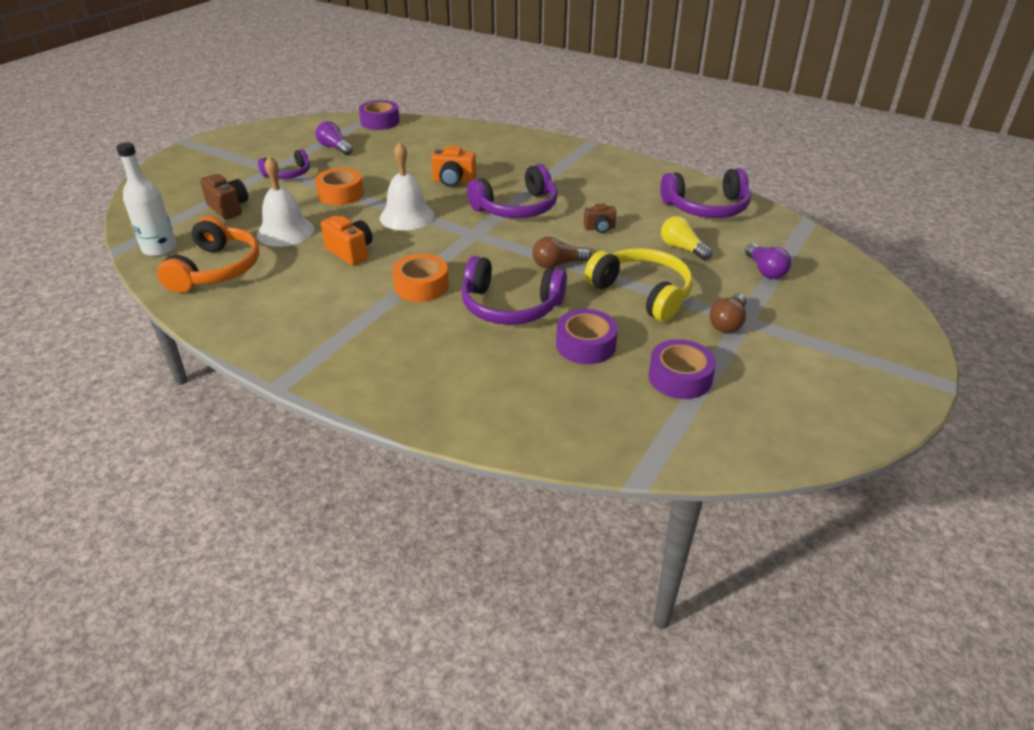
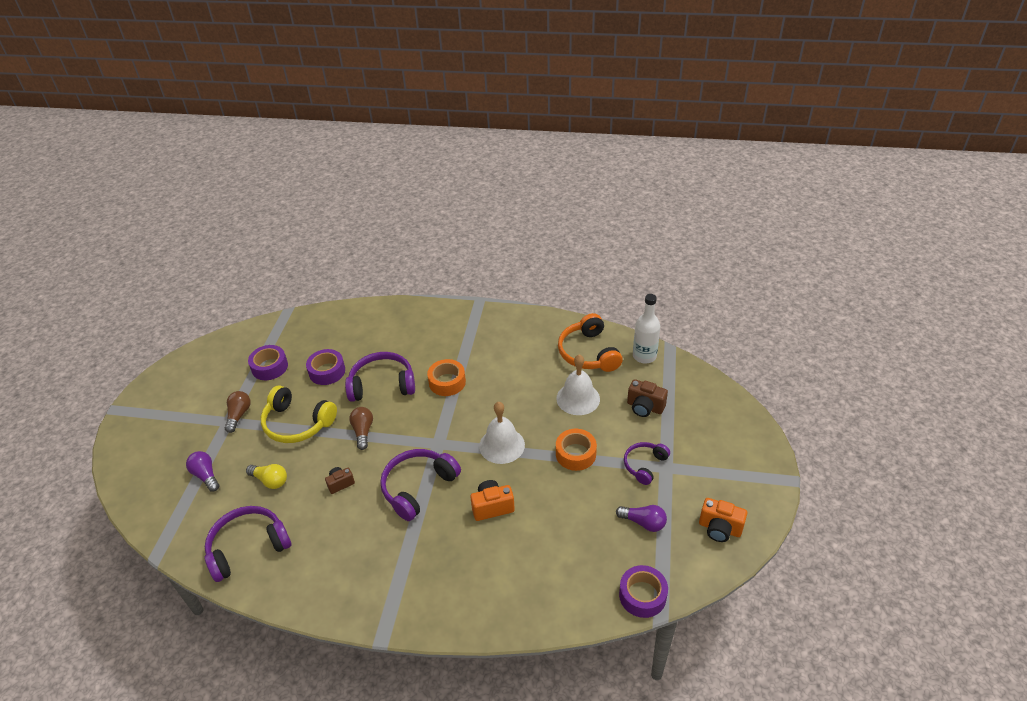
camera: 160 degrees right, 5 degrees up
orange camera [321,216,373,266] -> orange camera moved to [699,498,747,542]
brown light bulb [532,237,591,268] -> brown light bulb turned 60 degrees counterclockwise [349,407,373,450]

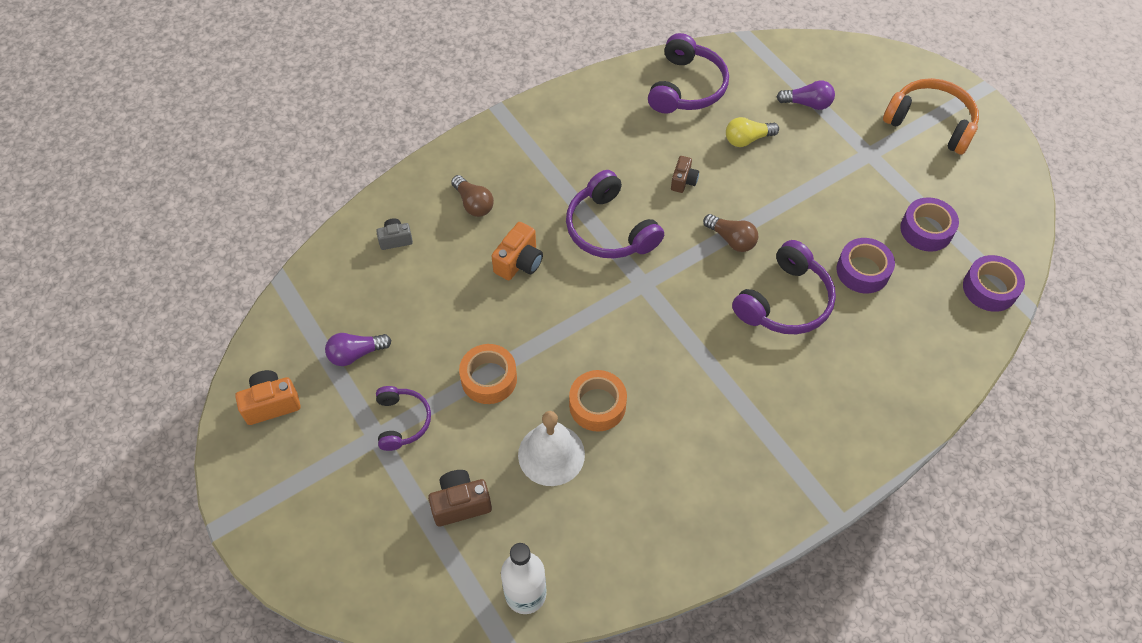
camera: 135 degrees right, 15 degrees up
brown light bulb [225,391,251,433] -> brown light bulb moved to [451,175,494,217]
yellow headphones [261,385,337,443] -> none
purple headphones [380,449,461,521] -> purple headphones turned 150 degrees clockwise [566,170,664,259]
orange tape [427,359,466,396] -> orange tape moved to [569,370,627,432]
white bell [479,402,525,464] -> none
orange headphones [558,313,623,372] -> orange headphones moved to [883,78,979,155]
purple tape [619,565,668,618] -> purple tape moved to [963,255,1025,312]
none -> grey camera [376,218,413,250]

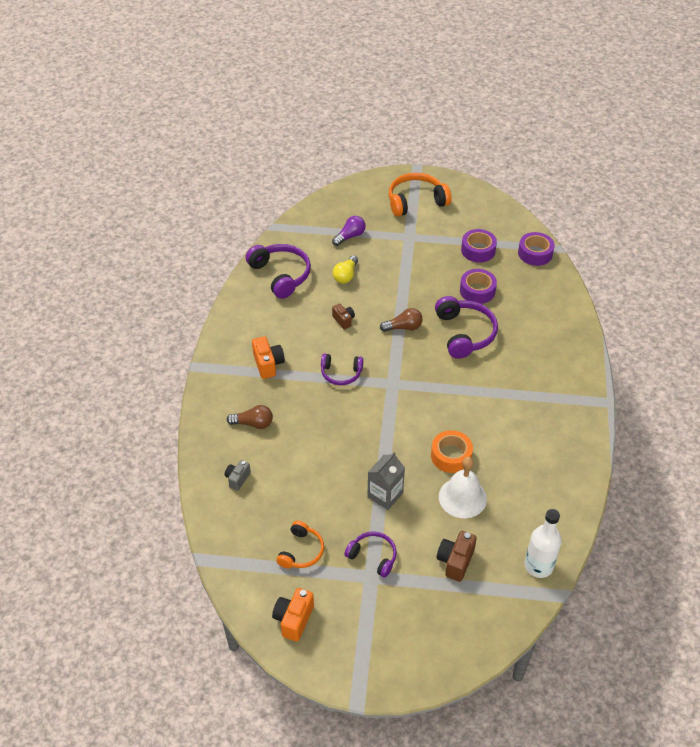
camera: 50 degrees left, 10 degrees down
purple light bulb [325,333,391,366] -> orange headphones [276,521,324,569]
orange tape [459,344,517,404] -> grey carton [367,452,405,510]
orange camera [492,222,543,280] -> orange camera moved to [252,336,285,379]
purple headphones [566,170,664,259] -> purple headphones [321,354,363,385], size x0.61

